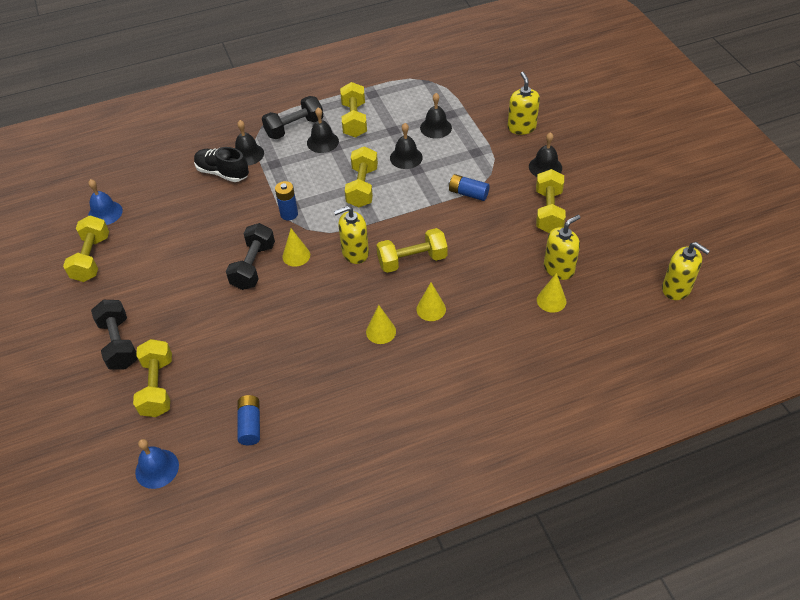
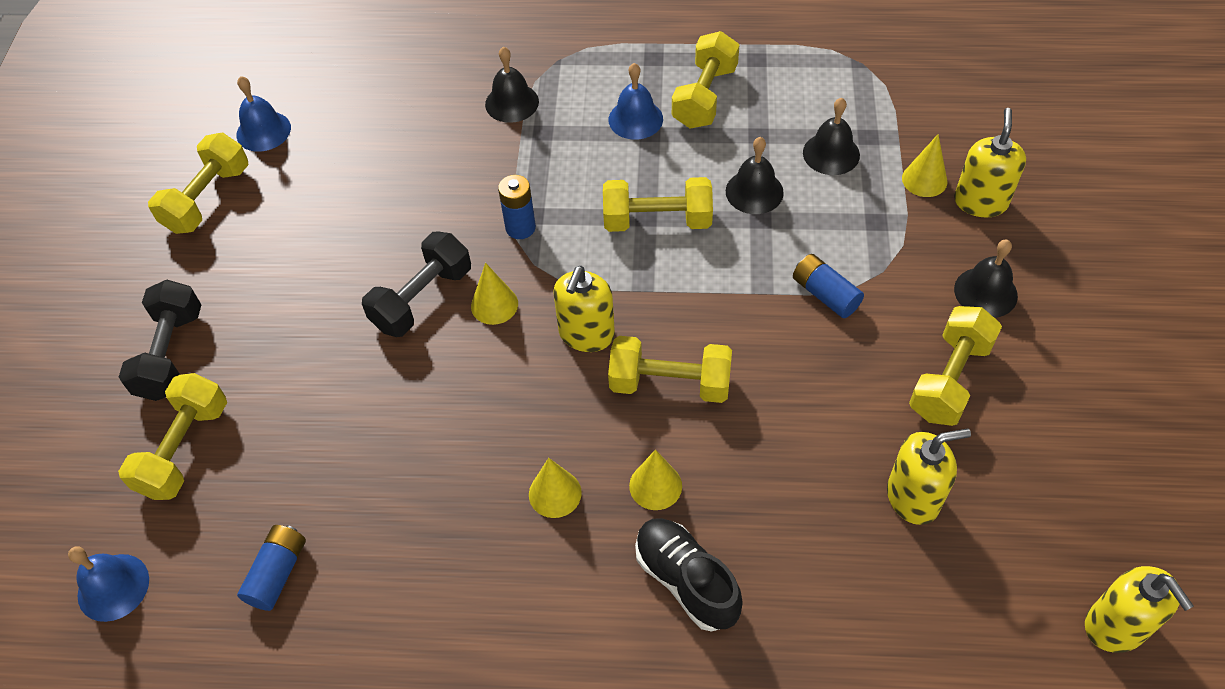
camera: 25 degrees right, 5 degrees up
black shoe [194,147,249,182] -> black shoe moved to [635,518,743,632]
black dumbbell [262,96,324,139] -> none
black bell [307,108,339,153] -> blue bell [609,63,663,140]
yellow soap dispenser [334,206,369,264] -> yellow soap dispenser turned 75 degrees counterclockwise [553,266,615,352]
yellow dumbbell [345,146,378,208] -> yellow dumbbell turned 60 degrees clockwise [603,177,713,232]
yellow cone [537,273,567,312] -> yellow cone moved to [902,134,948,197]

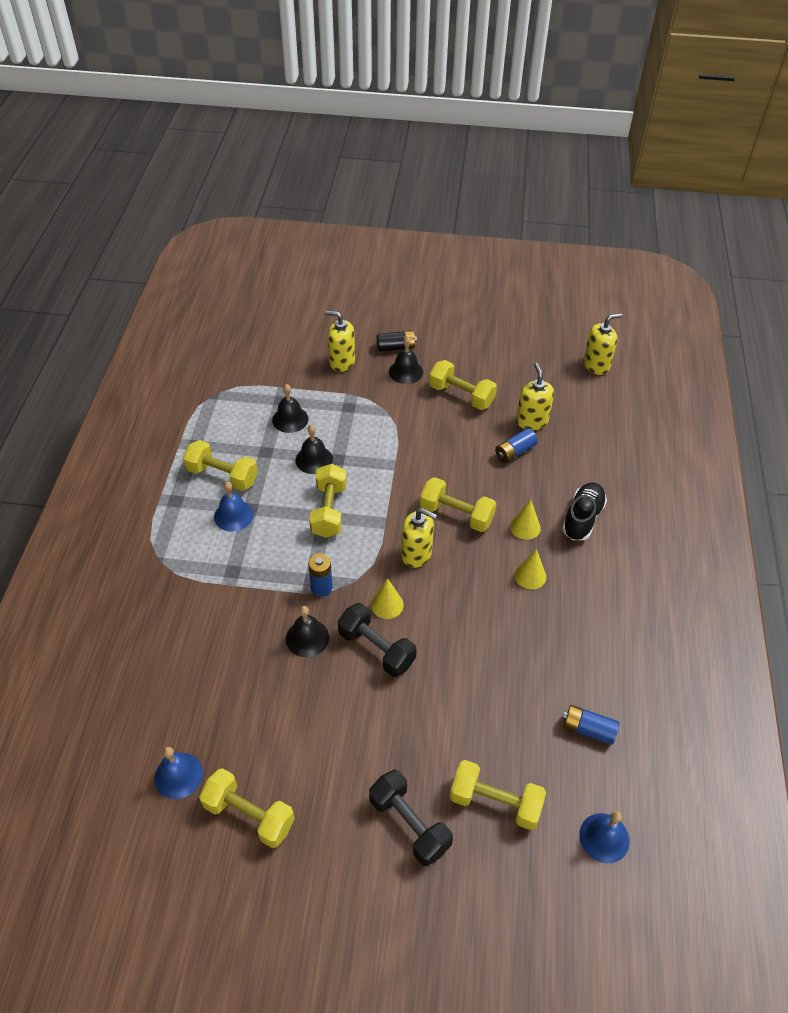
camera: 90 degrees left, 5 degrees down
black dumbbell [119,280,201,401] -> black dumbbell turned 45 degrees clockwise [369,770,453,866]
black bell [485,46,539,123] -> black bell moved to [286,606,329,657]
yellow dumbbell [608,336,732,403] -> yellow dumbbell turned 75 degrees counterclockwise [420,477,496,532]
black shoe [635,518,743,632] -> black shoe turned 150 degrees clockwise [562,482,607,540]
blue battery [793,254,864,318] -> blue battery moved to [495,428,538,463]
yellow cone [902,134,948,197] -> none
none -> black battery [377,330,417,352]

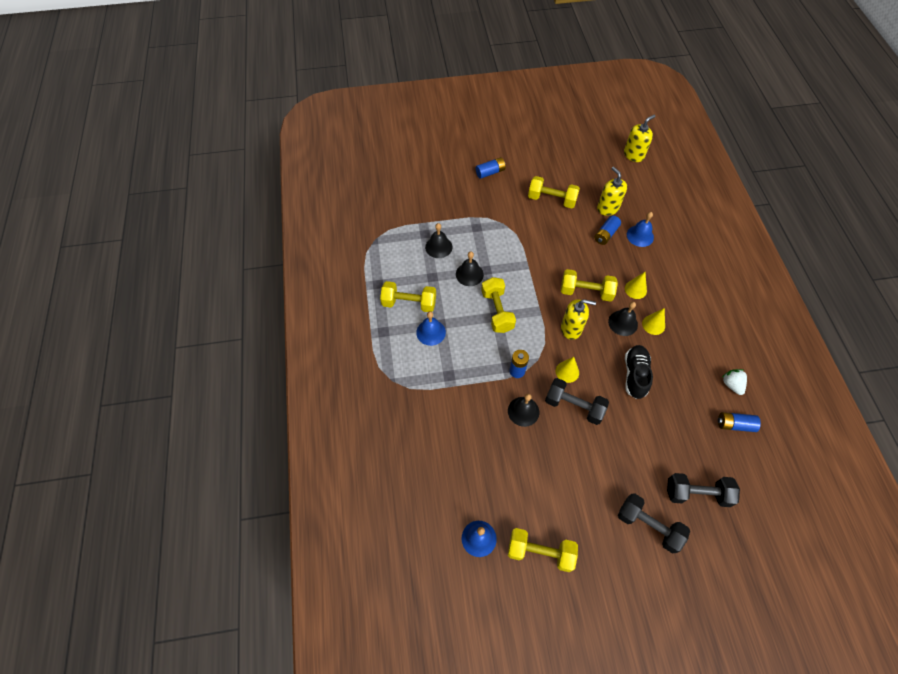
camera: 15 degrees left, 10 degrees up
yellow soap dispenser [325,311,355,372] -> none
black battery [377,330,417,352] -> blue battery [476,157,506,179]
black bell [389,336,423,384] -> black bell moved to [608,302,638,336]
yellow dumbbell [450,760,546,830] -> black dumbbell [667,473,740,507]
black shoe [562,482,607,540] -> black shoe moved to [625,345,653,399]
blue bell [579,811,629,863] -> blue bell moved to [627,212,654,247]
none -> white strawberry [722,369,747,395]

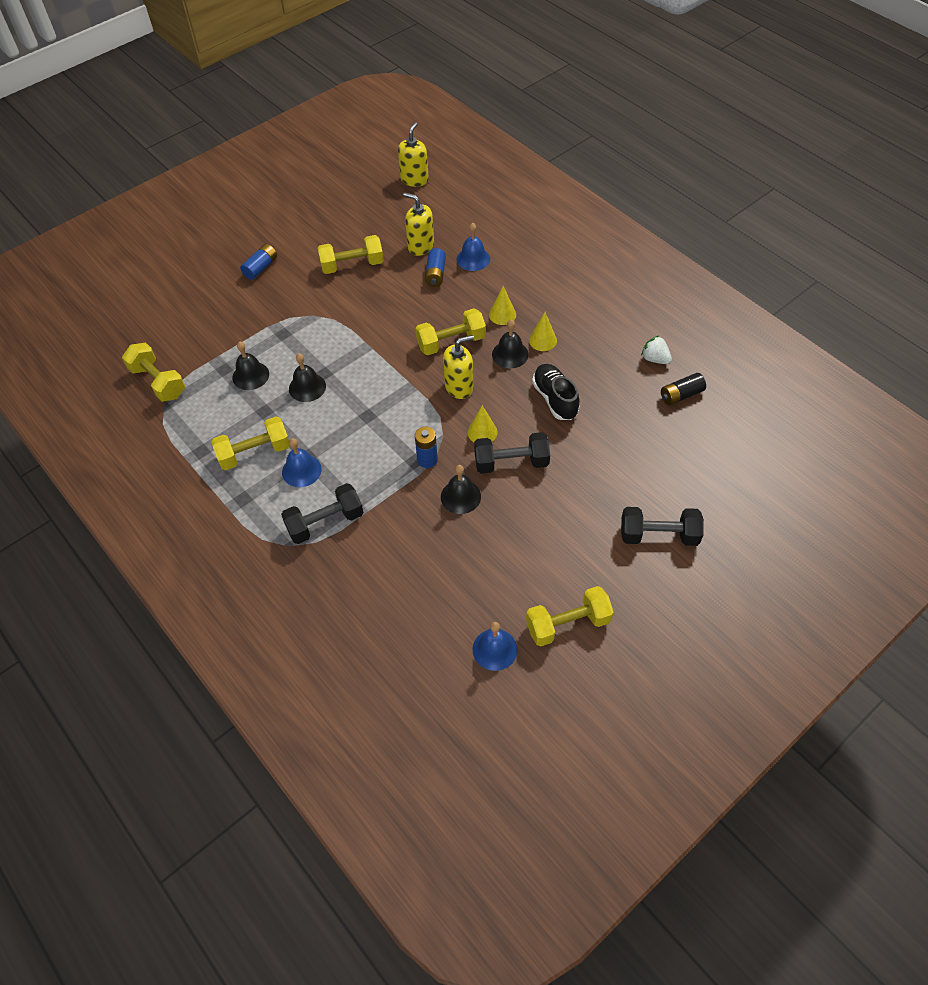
camera: 30 degrees left, 5 degrees down
yellow dumbbell [481,277,516,333] -> yellow dumbbell moved to [122,343,185,402]
black dumbbell [667,473,740,507] -> black dumbbell moved to [281,483,363,544]
blue battery [718,412,761,432] -> black battery [661,373,706,405]

